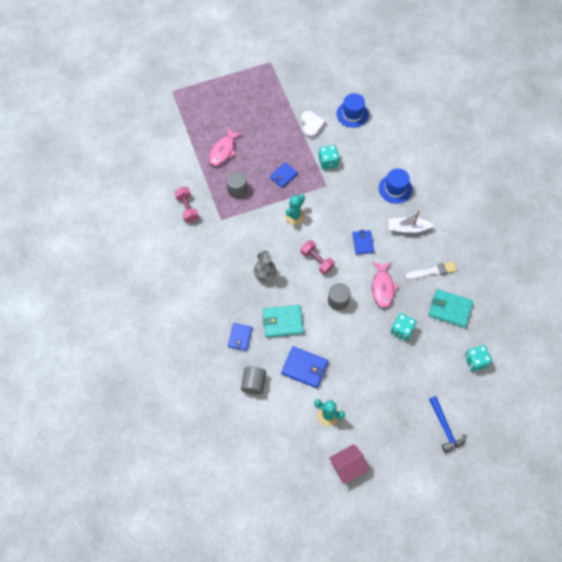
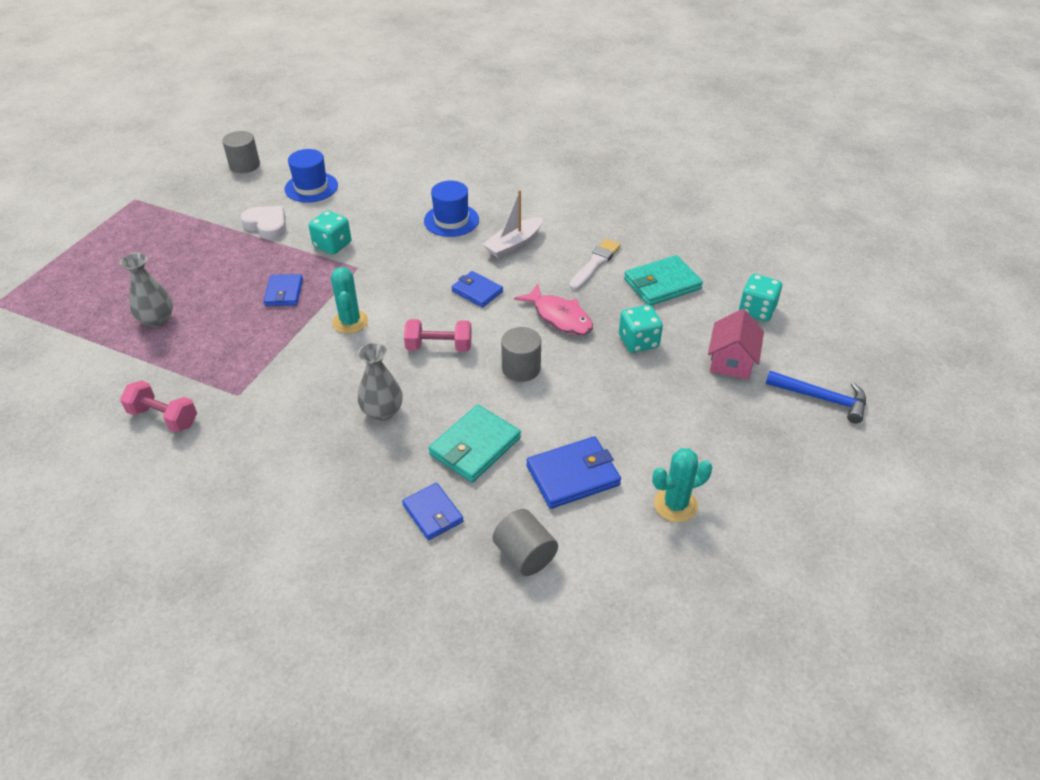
camera: 45 degrees left, 20 degrees down
pink fish [209,127,243,166] -> grey vase [120,253,173,327]
grey cylinder [226,171,247,198] -> grey cylinder moved to [222,131,260,173]
pink house [329,444,369,484] -> pink house moved to [708,309,764,379]

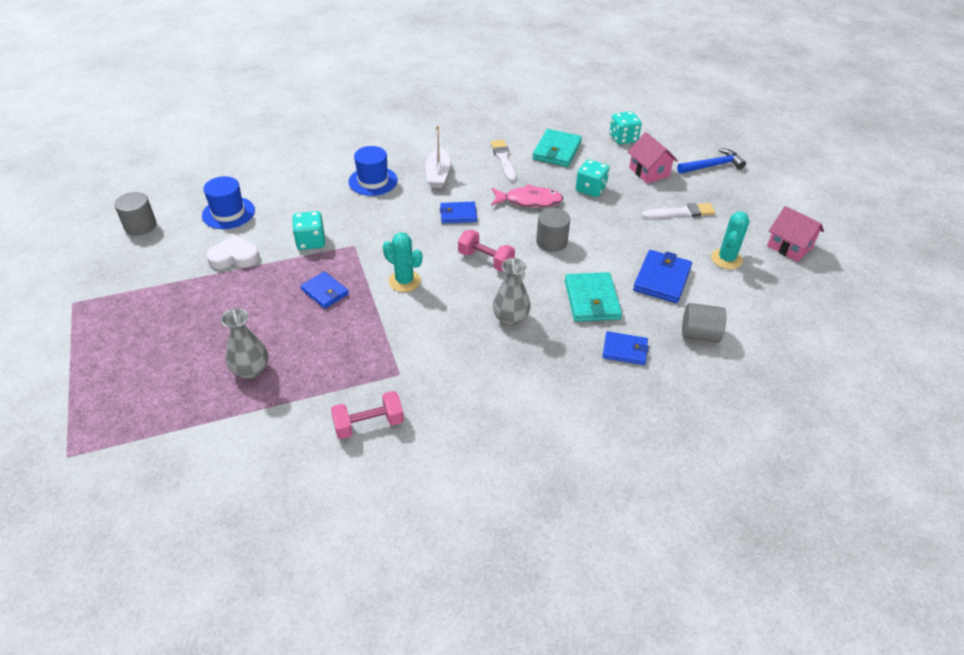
camera: 45 degrees left, 0 degrees up
pink dumbbell [404,319,472,352] -> pink dumbbell turned 75 degrees clockwise [458,230,515,271]
none -> white brush [641,203,715,219]
none -> pink house [767,206,824,262]

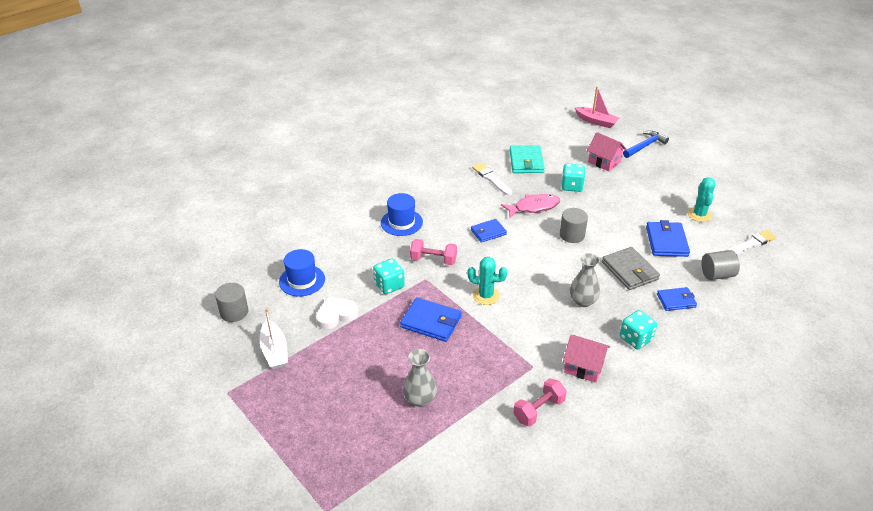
camera: 20 degrees left, 5 degrees down
blue wallet [300,272,349,309] -> blue wallet [400,297,462,342], size x1.52
white boat [426,126,451,188] -> white boat moved to [259,308,288,369]
pink dumbbell [458,230,515,271] -> pink dumbbell moved to [410,239,457,265]
turquoise wallet [565,272,622,322] -> grey wallet [602,247,660,290]
turquoise dice [609,111,642,145] -> turquoise dice moved to [620,310,657,350]
white brush [641,203,715,219] -> white brush moved to [725,230,776,255]
pink house [767,206,824,262] -> pink house moved to [563,335,610,383]
none -> pink boat [575,87,620,128]

